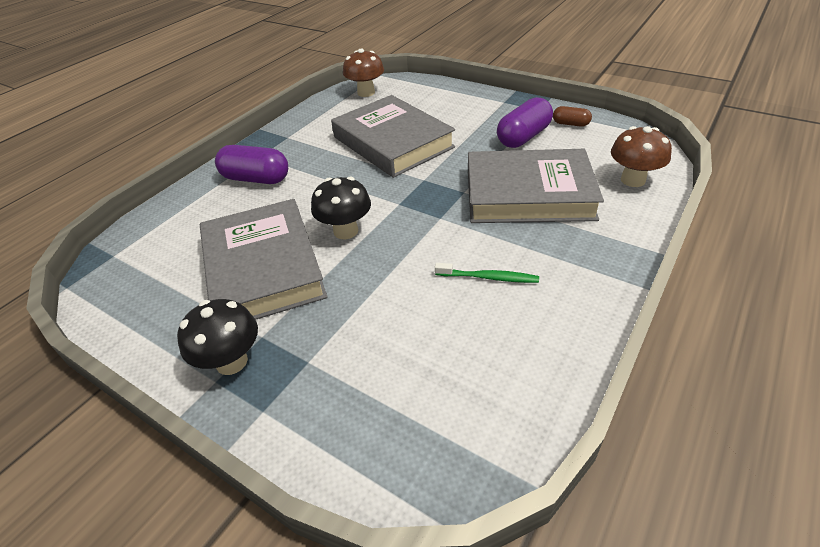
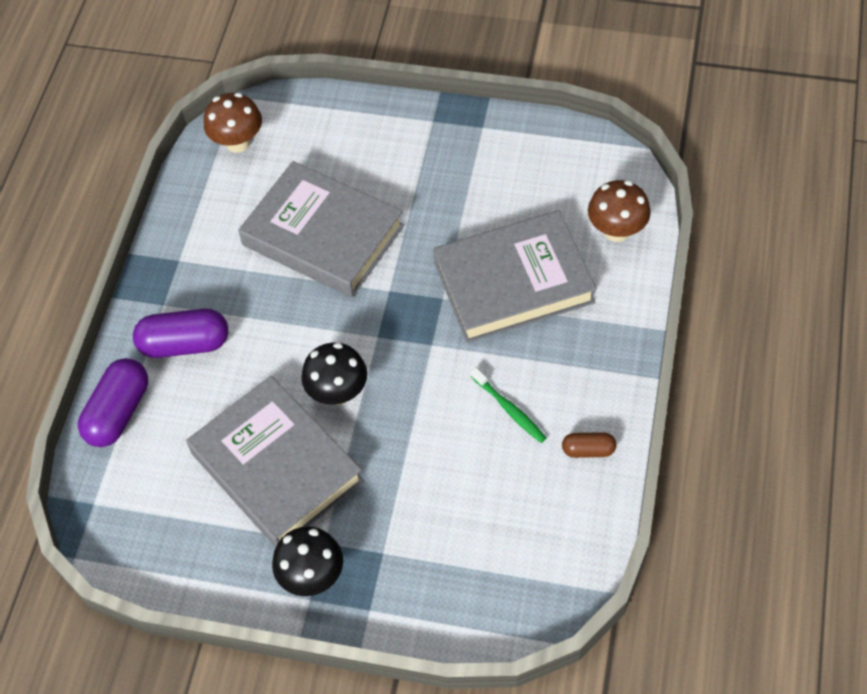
camera: 20 degrees left, 15 degrees up
green toothbrush [435,263,539,283] -> green toothbrush turned 60 degrees clockwise [471,367,546,443]
purple capsule [497,97,553,148] -> purple capsule moved to [78,358,148,447]
brown capsule [553,106,592,127] -> brown capsule moved to [562,432,616,458]

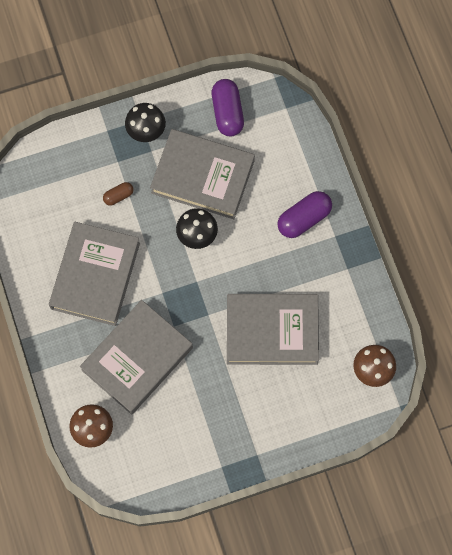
camera: 145 degrees right, 15 degrees up
purple capsule [78,358,148,447] -> purple capsule moved to [212,79,244,137]
green toothbrush [471,367,546,443] -> grey book [49,222,140,326]
brown capsule [562,432,616,458] -> brown capsule moved to [103,182,133,206]

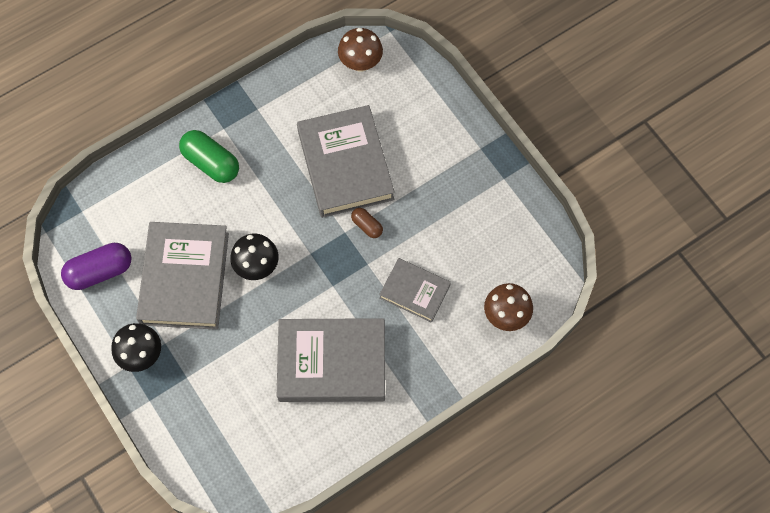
camera: 105 degrees left, 5 degrees down
grey book [80,300,193,415] -> grey book [379,258,451,323], size x0.56
brown capsule [103,182,133,206] -> brown capsule moved to [351,208,383,238]
purple capsule [277,191,332,238] -> green capsule [179,130,239,183]

